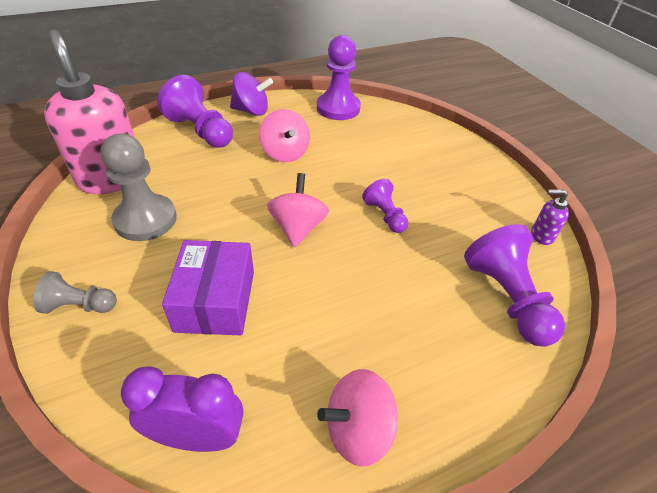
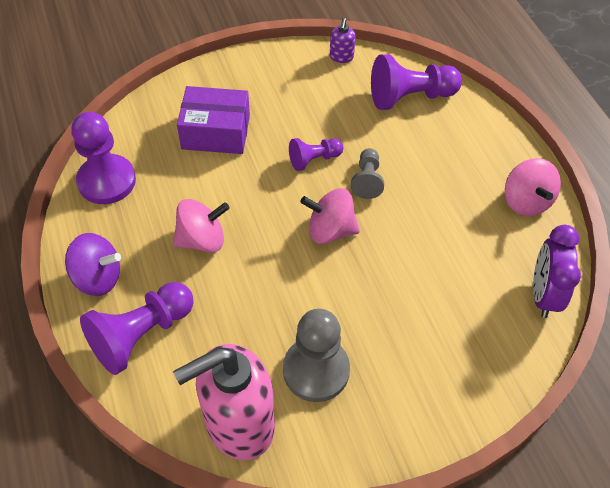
camera: 85 degrees left, 10 degrees up
grey pawn [33,271,117,314] -> grey pawn moved to [351,148,384,199]
purple box [162,240,254,335] -> purple box moved to [177,86,250,154]
purple spinning top [230,72,273,116] -> purple spinning top turned 90 degrees clockwise [65,233,121,296]

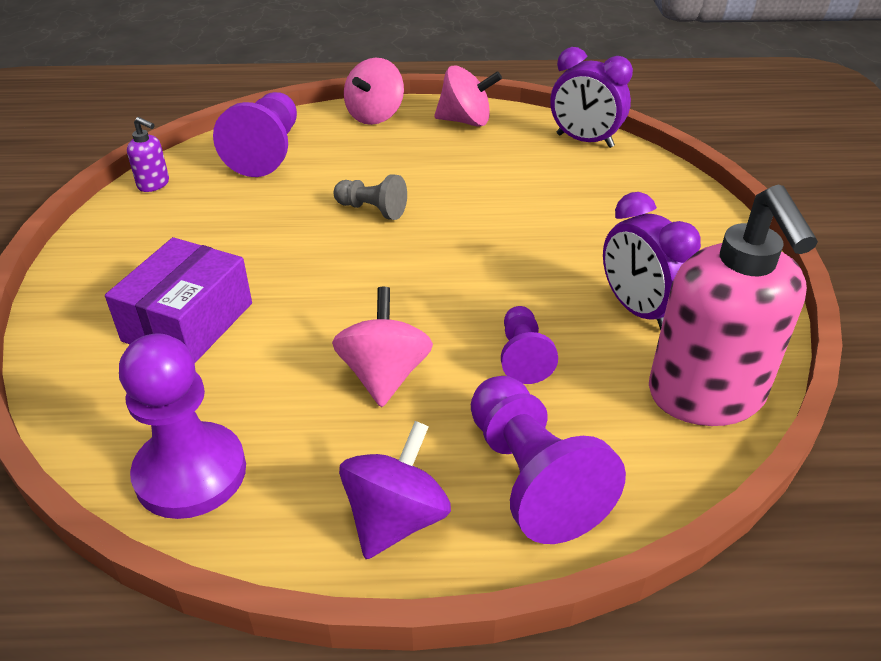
camera: 70 degrees left, 15 degrees down
grey pawn [283,309,350,402] -> purple clock [603,192,701,330]
purple pawn [289,138,343,171] -> purple pawn moved to [501,306,558,384]
pink spinning top [301,188,360,244] -> pink spinning top moved to [344,58,404,125]

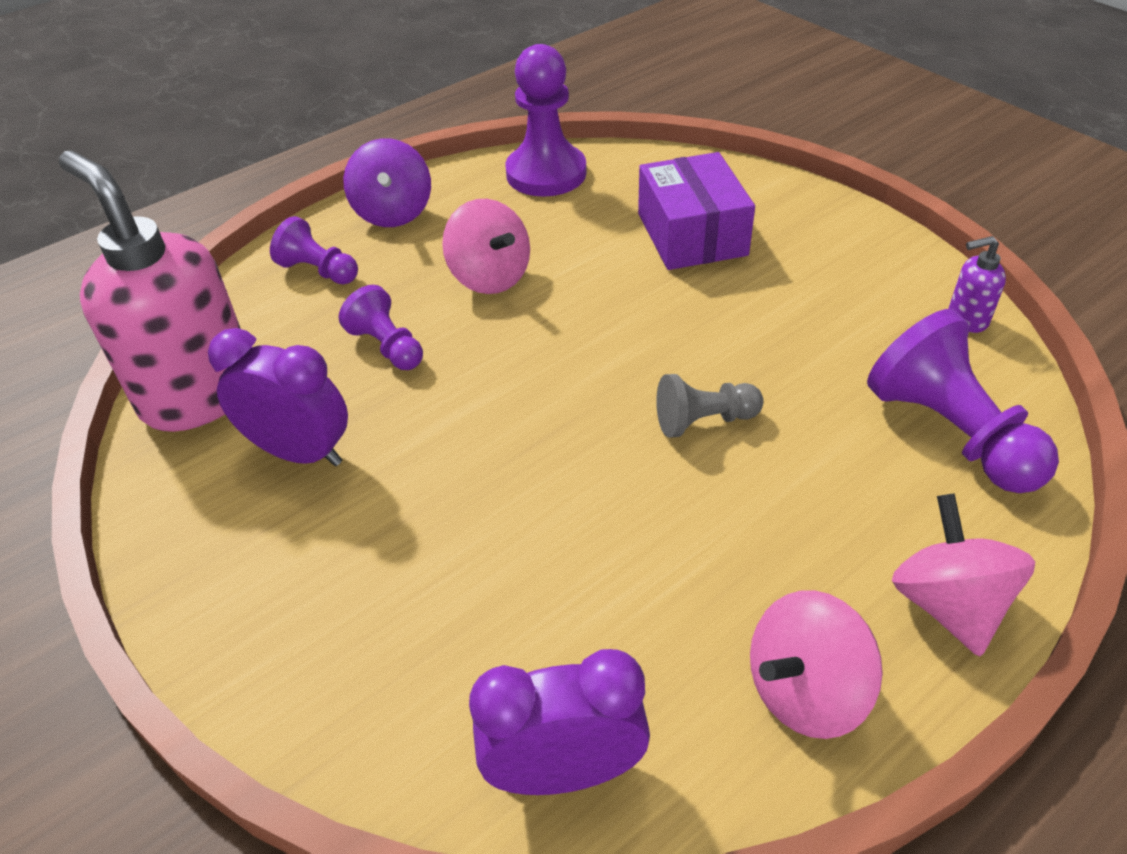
camera: 145 degrees right, 5 degrees up
purple pawn [471,376,626,544] -> purple pawn [270,216,358,284], size x0.57

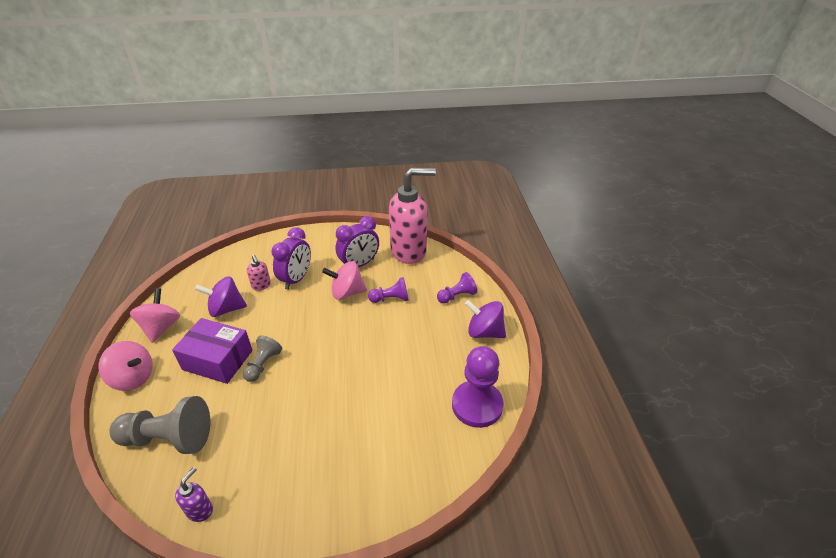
camera: 120 degrees right, 5 degrees down
pink spinning top [442,199,530,294] -> pink spinning top moved to [322,261,367,300]
purple clock [469,649,650,795] -> purple clock moved to [271,227,311,290]
purple box [638,152,755,270] -> purple box moved to [172,318,253,384]
purple pawn [867,309,1059,493] -> grey pawn [109,396,210,454]
none -> purple spinning top [195,276,247,317]
none -> pink soap dispenser [247,255,271,291]

